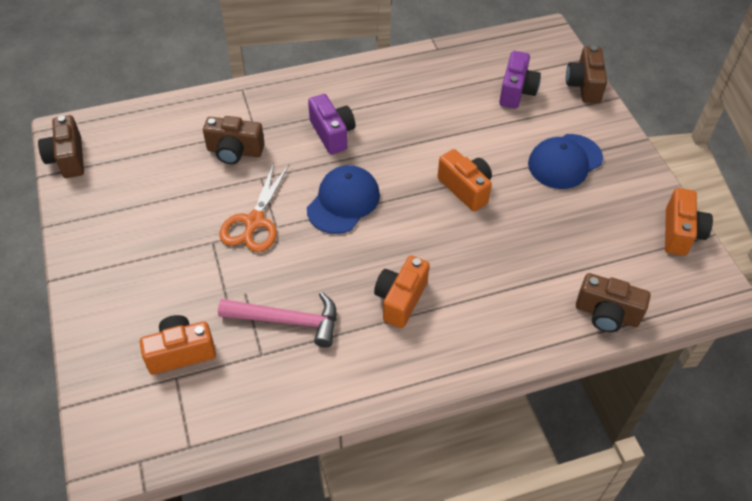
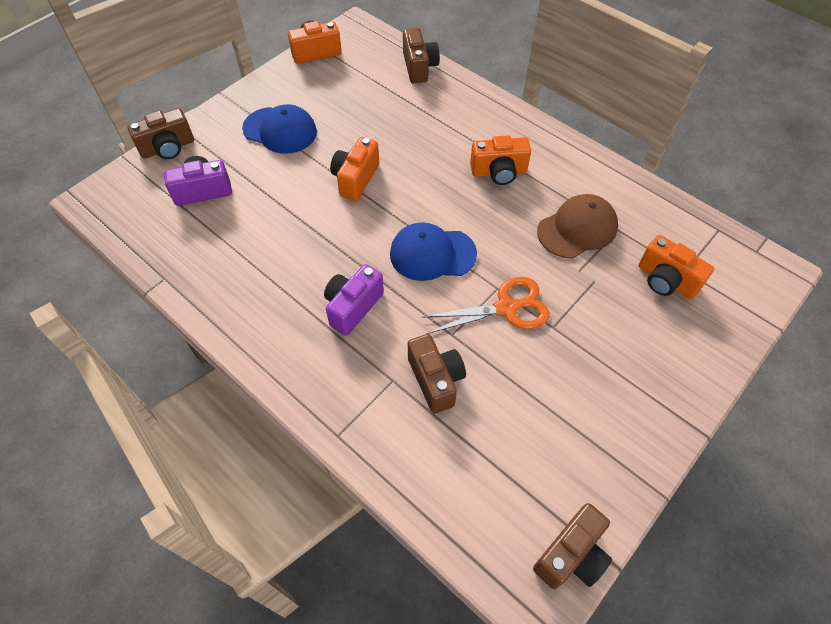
camera: 120 degrees left, 5 degrees up
pink hammer [218,292,336,348] -> brown cap [537,194,618,258]

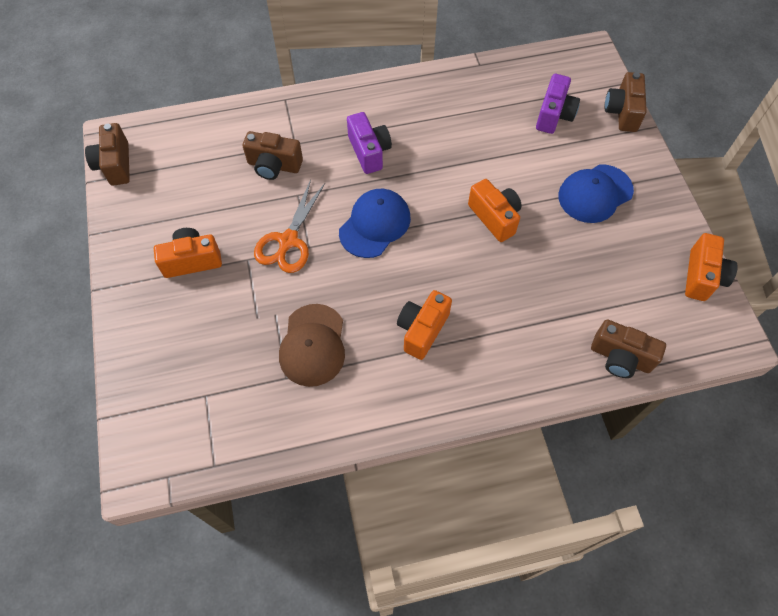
camera: 125 degrees right, 5 degrees up
orange camera [638,235,714,299] -> orange camera moved to [154,228,222,278]

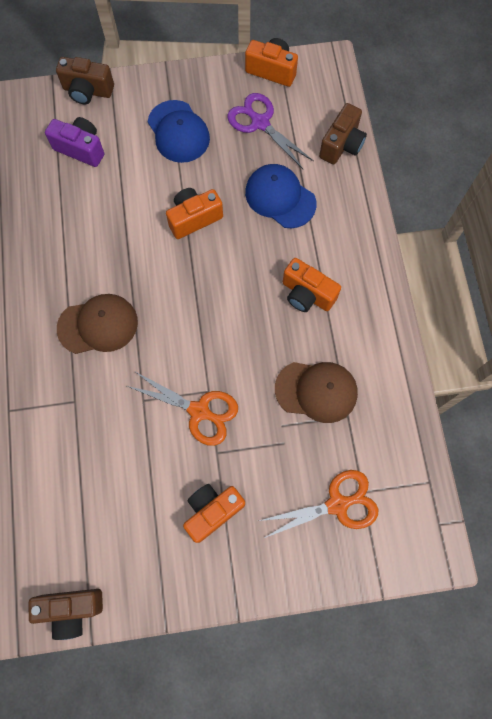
camera: 85 degrees left, 10 degrees up
orange camera [154,228,222,278] -> orange camera turned 60 degrees clockwise [183,484,245,543]
brown camera [243,131,303,180] -> none
blue cap [339,189,411,258] -> blue cap moved to [245,164,316,228]
purple camera [347,112,392,174] -> brown cap [57,294,138,354]
none -> purple scissors [228,93,314,169]
none -> orange scissors [259,470,378,538]

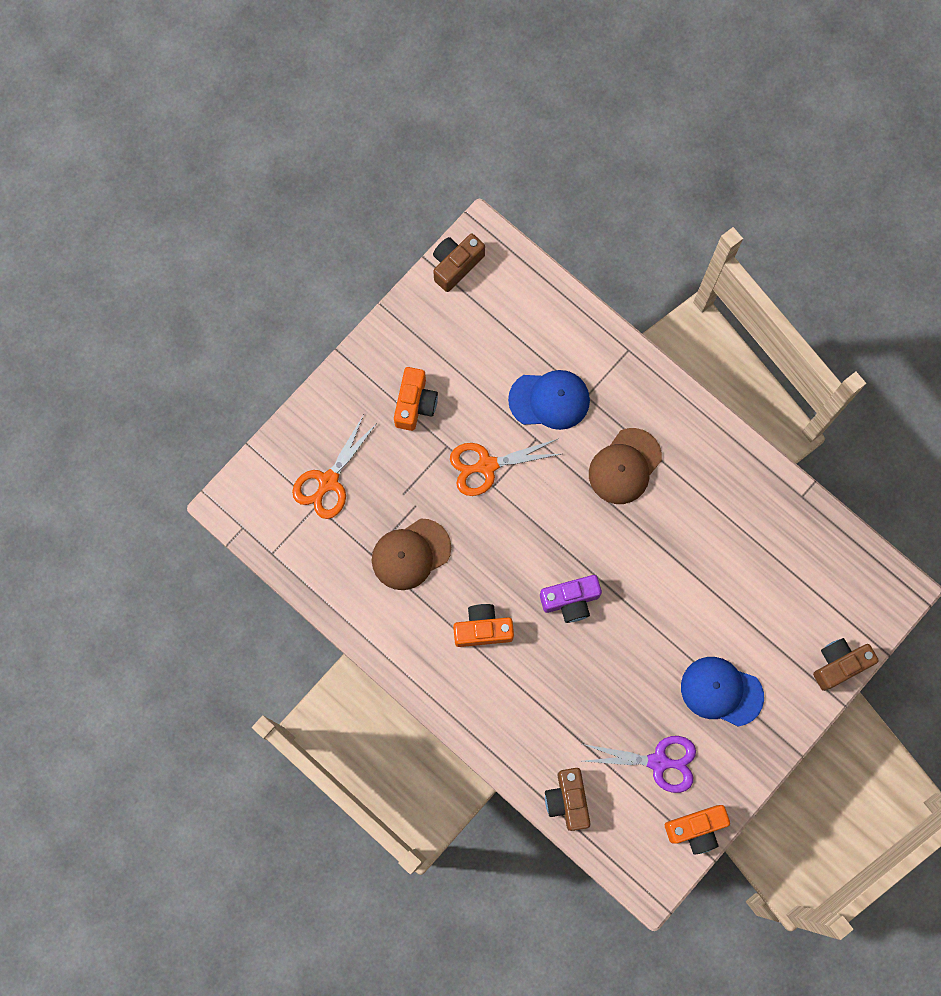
camera: 140 degrees right, 5 degrees up
purple camera [45,117,104,167] -> purple camera moved to [540,575,602,623]
orange camera [166,188,223,239] -> none
blue cap [245,164,316,228] -> blue cap moved to [508,370,590,430]

